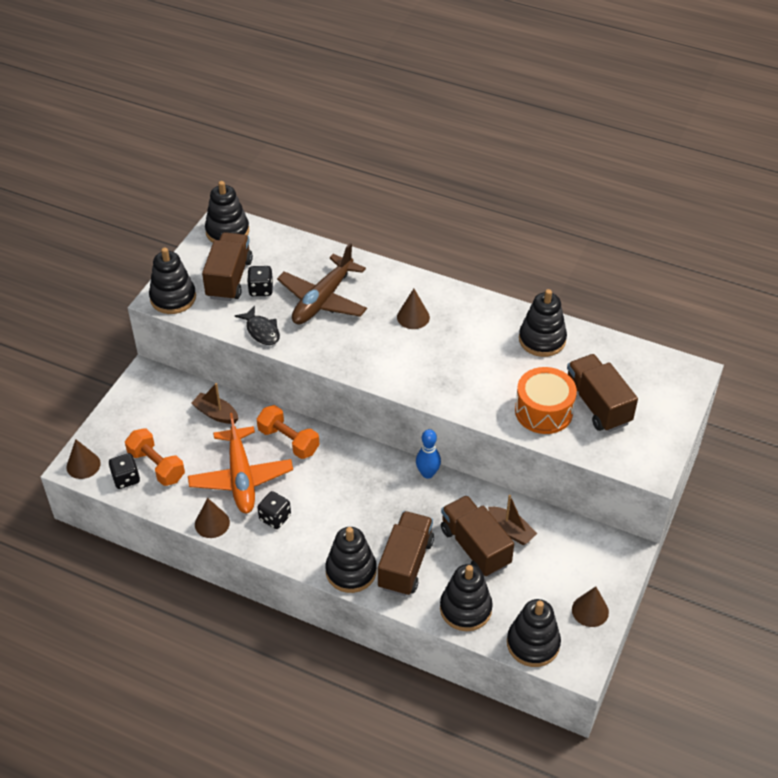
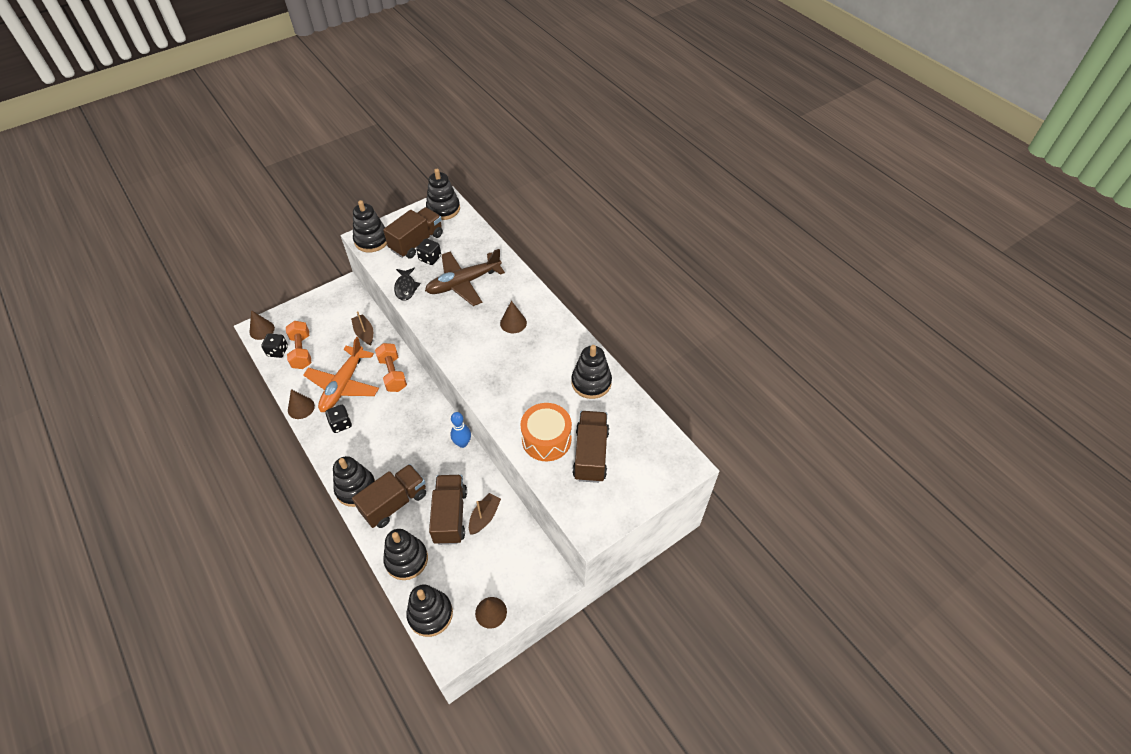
camera: 30 degrees right, 5 degrees up
brown boat [488,495,537,545] -> brown boat turned 135 degrees counterclockwise [469,493,501,534]

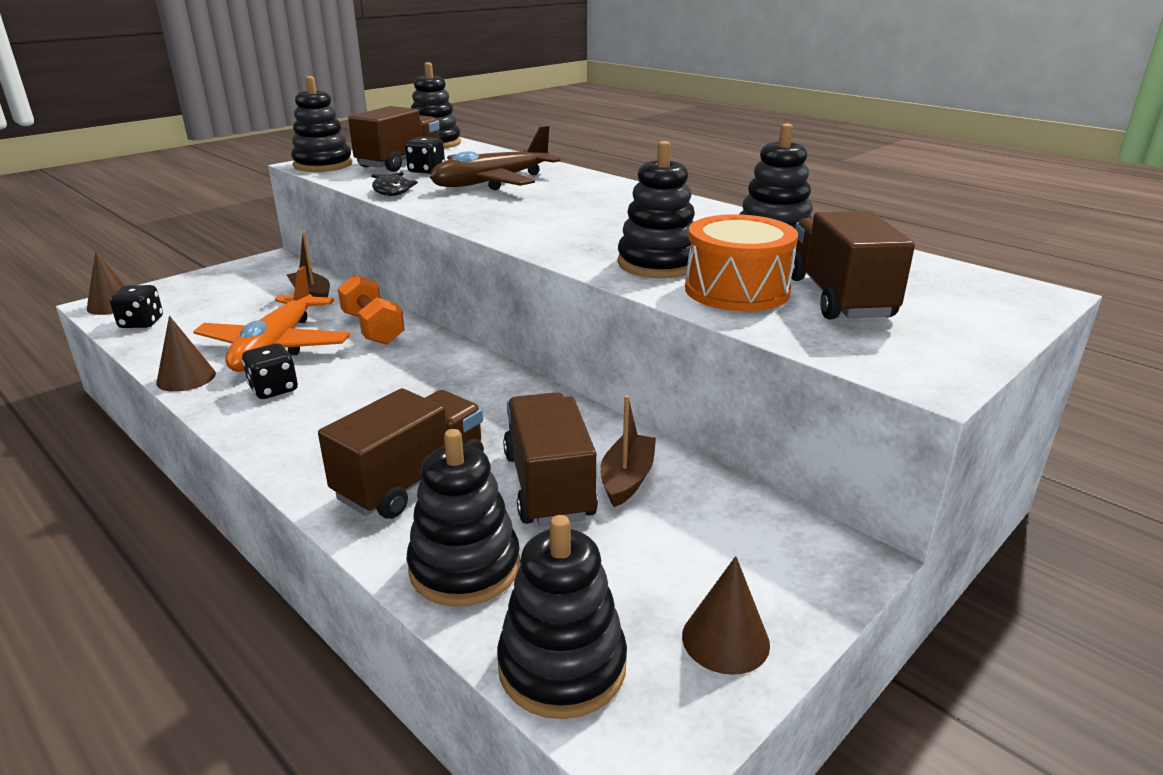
camera: 10 degrees left, 25 degrees down
orange dumbbell [286,321,311,369] -> none
black stacking toy [333,456,375,507] -> black stacking toy moved to [617,141,695,278]
blue bowling pin [450,412,471,448] -> none
brown cone [500,301,527,333] -> none

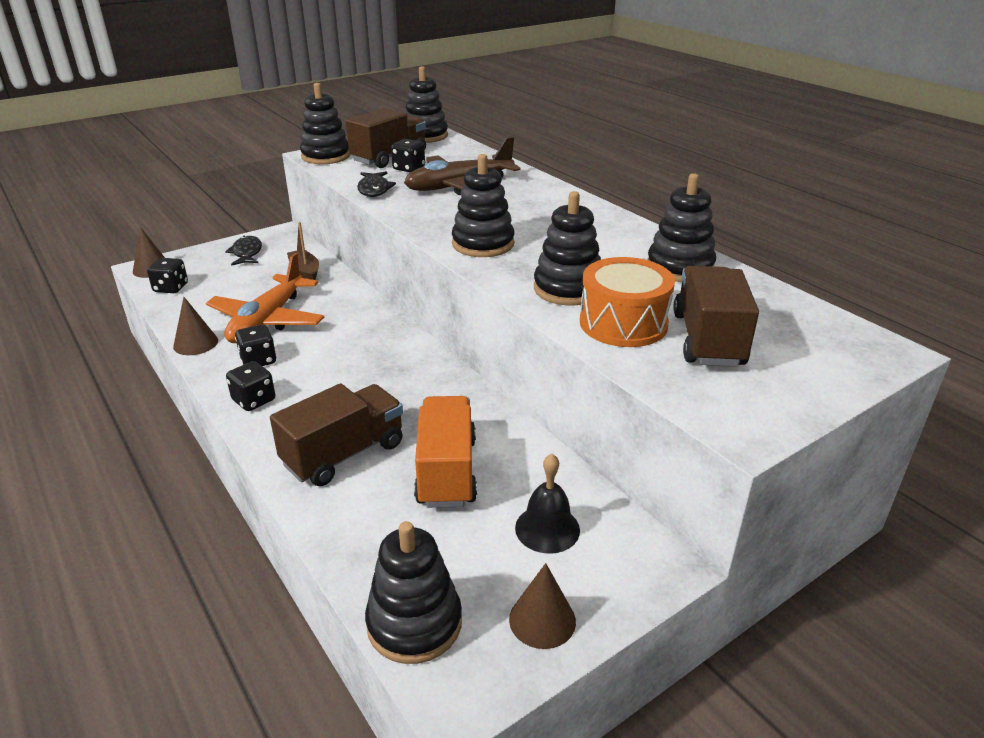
camera: 10 degrees right, 5 degrees up
orange dumbbell [338,274,405,345] -> none
black stacking toy [407,429,520,607] -> black stacking toy moved to [452,154,514,257]
brown truck [503,392,598,526] -> orange truck [414,396,477,508]
brown boat [600,395,656,507] -> none
none -> black fish [225,236,262,266]
none -> black dice [226,361,275,411]
none -> black bell [515,454,580,554]

